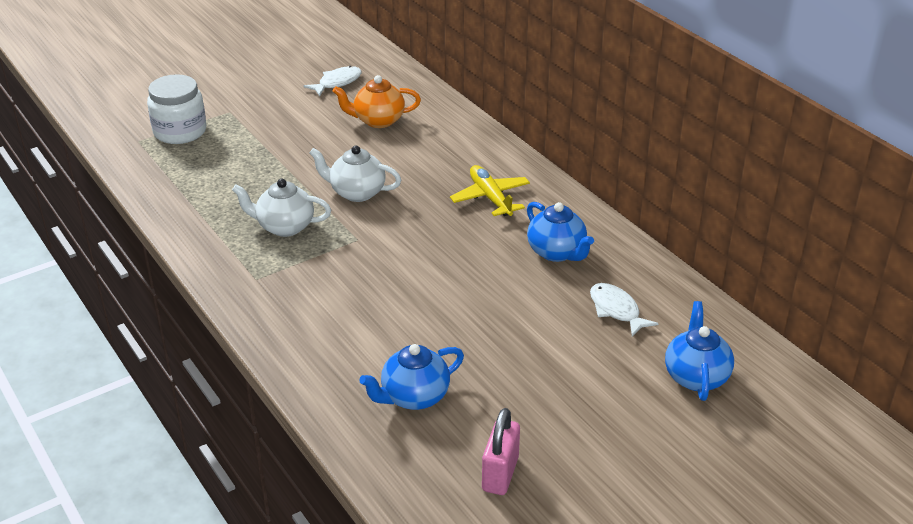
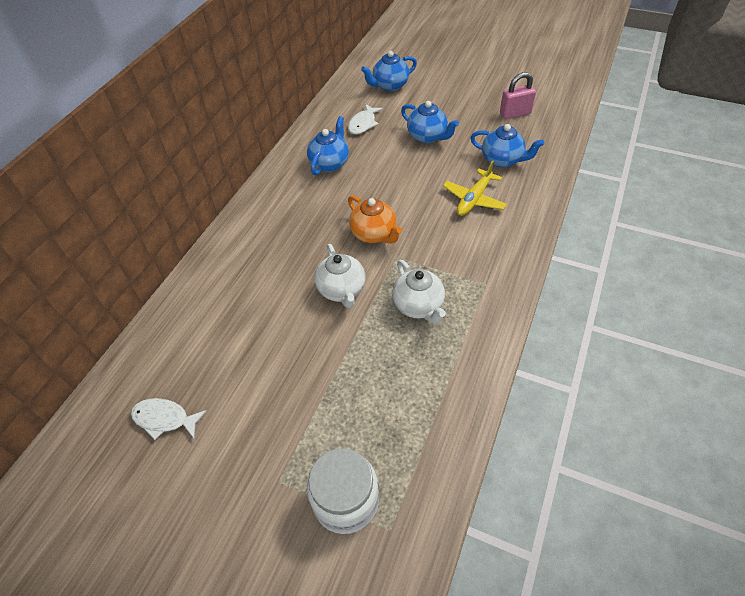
camera: 120 degrees left, 15 degrees up
orange teapot [333,75,421,128] -> orange teapot moved to [348,195,402,243]
yellow plane [450,165,530,216] -> yellow plane moved to [443,160,507,216]
none -> blue teapot [401,101,459,143]

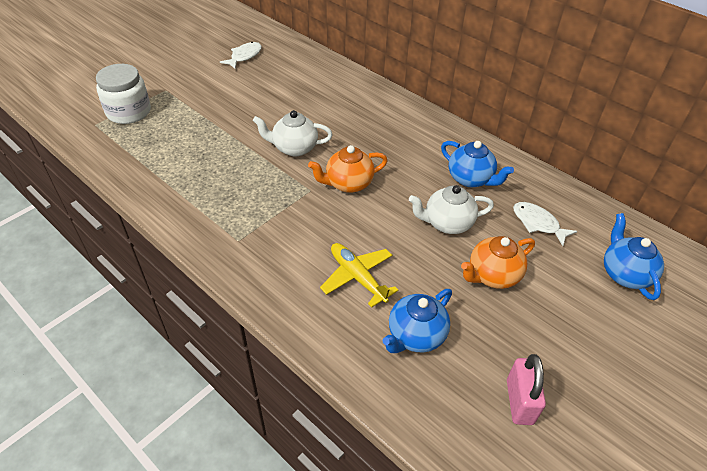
camera: 105 degrees right, 5 degrees down
white teapot [392,260,446,324] -> white teapot moved to [409,185,494,234]
blue teapot [401,101,459,143] -> orange teapot [461,236,535,289]

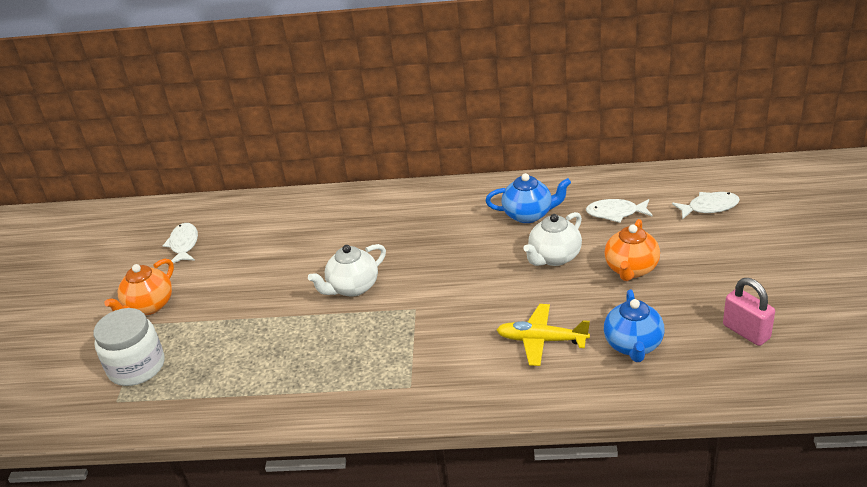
camera: 35 degrees left, 10 degrees down
orange teapot [308,145,388,193] -> orange teapot moved to [104,259,174,315]
blue teapot [604,213,664,300] -> white fish [672,192,740,219]

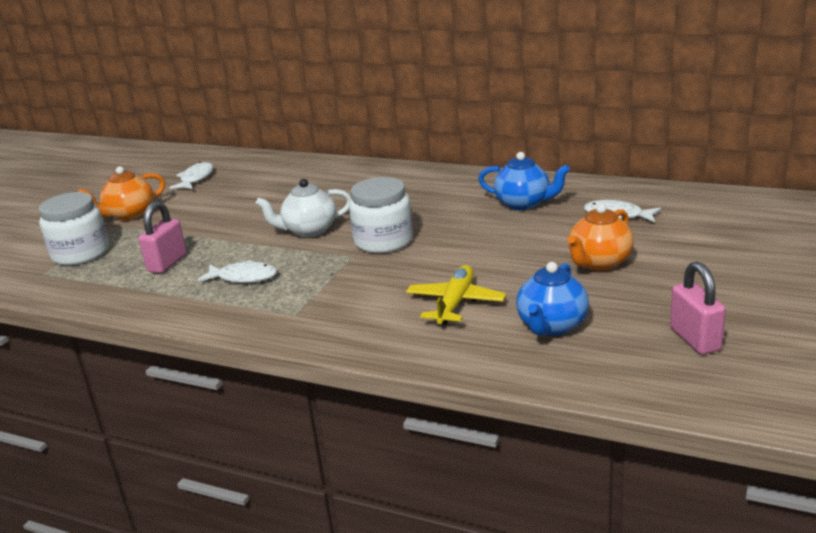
camera: 20 degrees right, 10 degrees down
yellow plane [497,304,590,366] -> yellow plane turned 75 degrees clockwise [406,265,506,325]
white teapot [523,212,582,266] -> none
white fish [672,192,740,219] -> white fish moved to [197,260,277,283]
none -> pink padlock [139,201,187,273]
none -> white jar [349,177,413,253]

